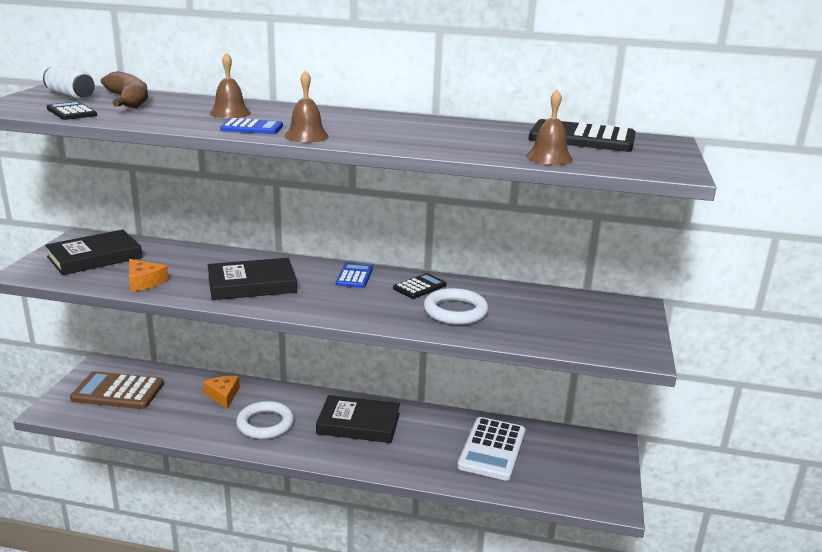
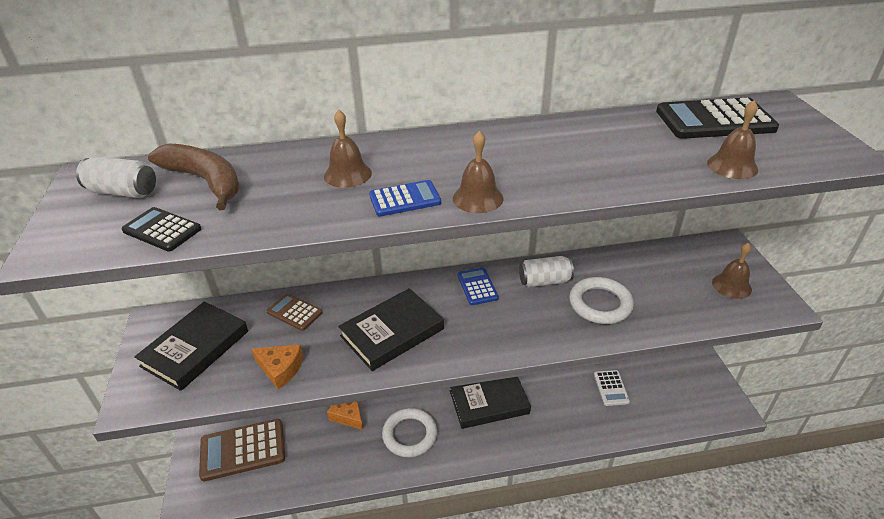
camera: 20 degrees left, 15 degrees up
black calculator [393,273,447,299] -> white can [519,256,574,287]
white calculator [457,417,526,481] -> white calculator [594,370,630,406], size x0.55
none -> brown calculator [266,293,322,331]
none -> brown bell [712,243,752,299]

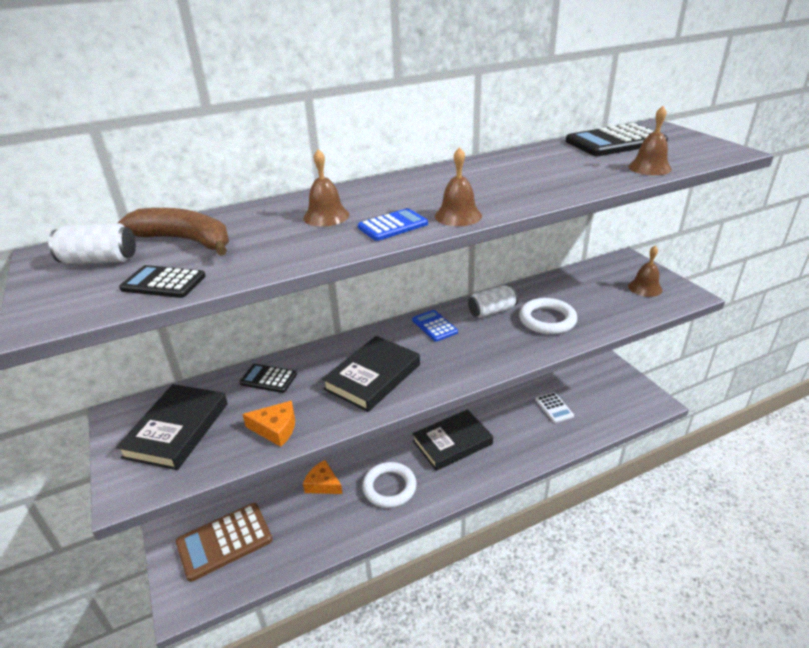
camera: 15 degrees left, 5 degrees down
brown calculator [266,293,322,331] -> black calculator [239,364,297,393]

